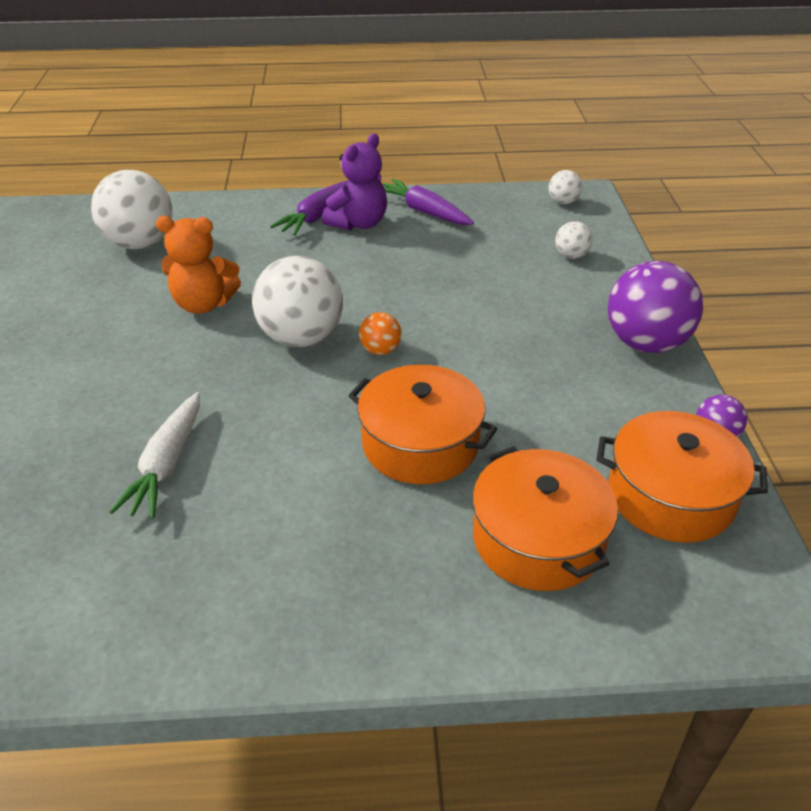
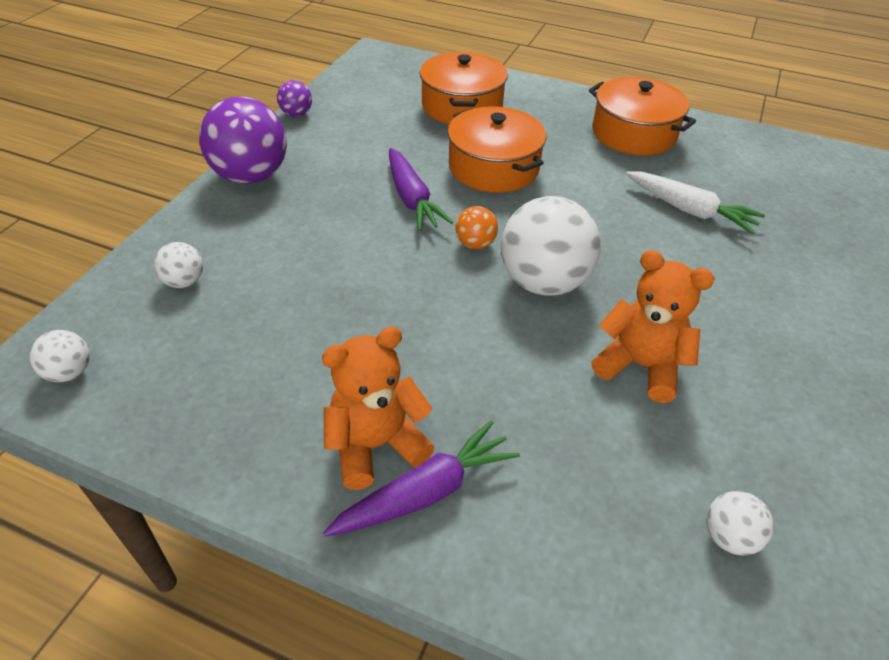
camera: 155 degrees left, 5 degrees up
white ball [91,170,173,249] -> white ball [706,491,774,556], size x0.47
white carrot [109,392,200,519] -> white carrot turned 90 degrees clockwise [626,172,765,234]
purple teddy bear [322,134,387,231] -> orange teddy bear [322,327,435,490]
purple carrot [383,179,474,225] -> purple carrot moved to [389,148,453,231]
orange pot [596,411,768,543] -> orange pot moved to [589,77,696,156]

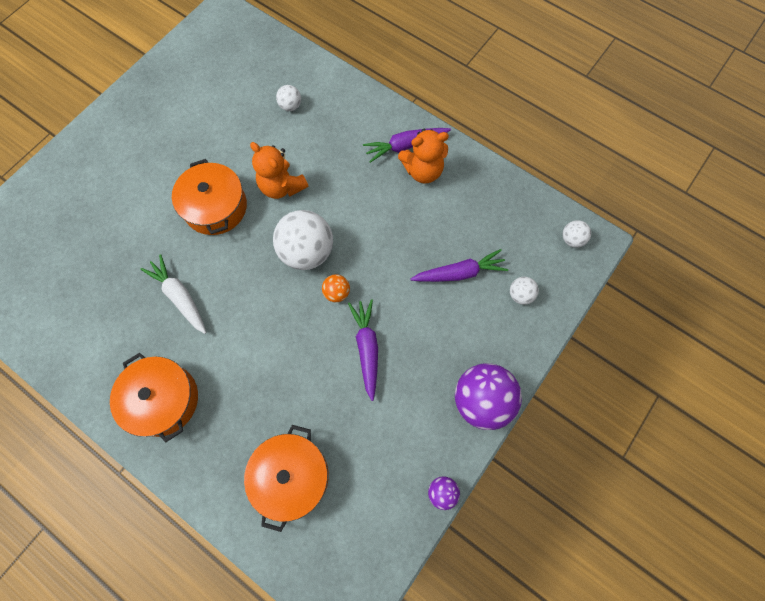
camera: 165 degrees left, 25 degrees up
orange pot [447,106,546,193] -> orange pot moved to [172,159,247,235]
none -> purple carrot [410,249,508,282]

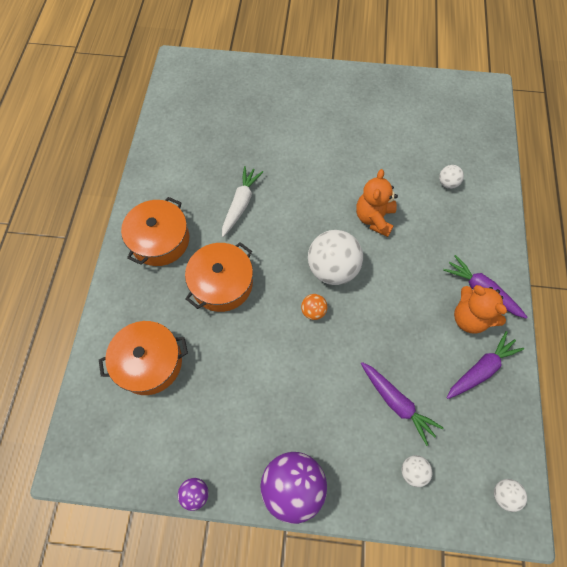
camera: 60 degrees right, 5 degrees down
orange pot [172,159,247,235] -> orange pot moved to [185,242,253,312]
purple carrot [348,299,378,401] -> purple carrot moved to [446,331,524,399]

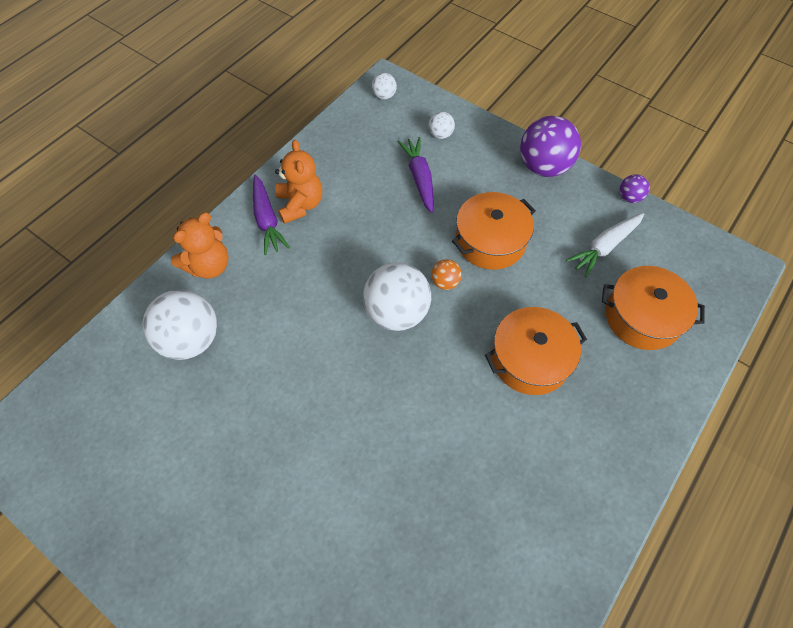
camera: 150 degrees left, 5 degrees down
orange pot [121,197,189,266] -> orange pot moved to [452,192,536,270]
white carrot [222,166,263,237] -> white carrot moved to [566,213,644,277]
orange teddy bear [356,169,398,237] -> orange teddy bear moved to [171,212,229,279]
white ball [439,165,464,189] -> white ball [142,290,217,360], size x2.12
purple carrot [446,331,524,399] -> none

